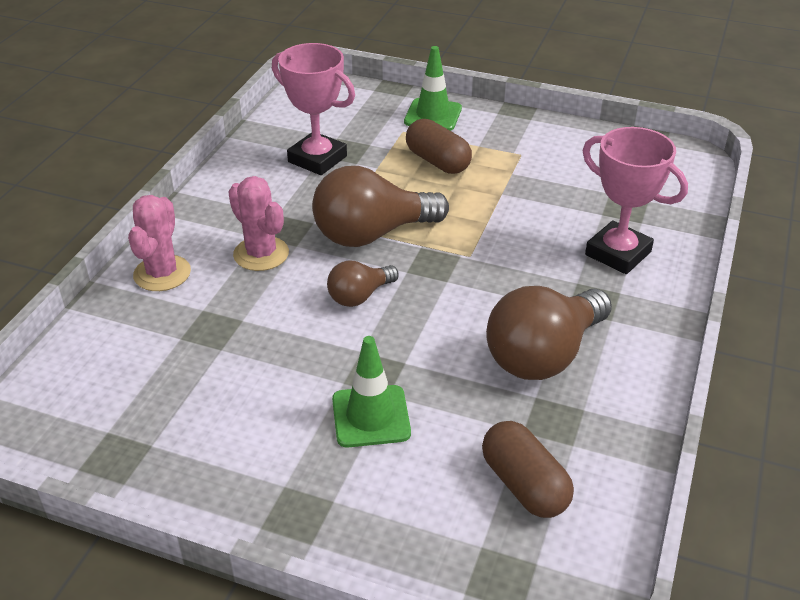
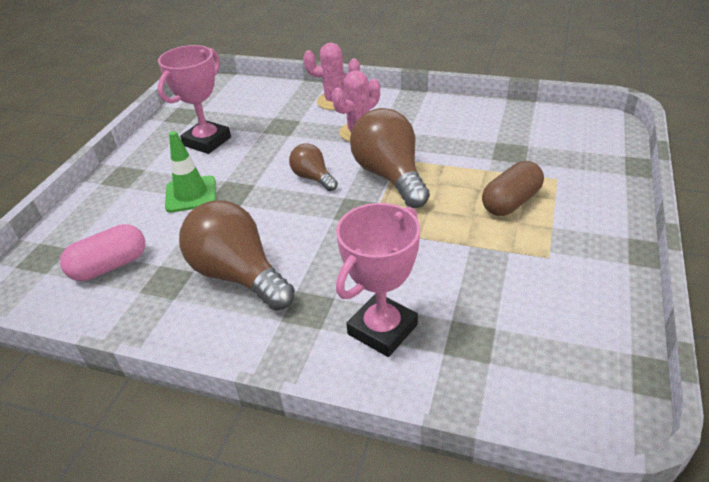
camera: 90 degrees right, 0 degrees up
pink trophy [272,43,355,175] -> pink trophy moved to [158,45,231,154]
green traffic cone [404,46,462,131] -> none
brown capsule [482,421,574,518] -> pink capsule [60,224,145,281]

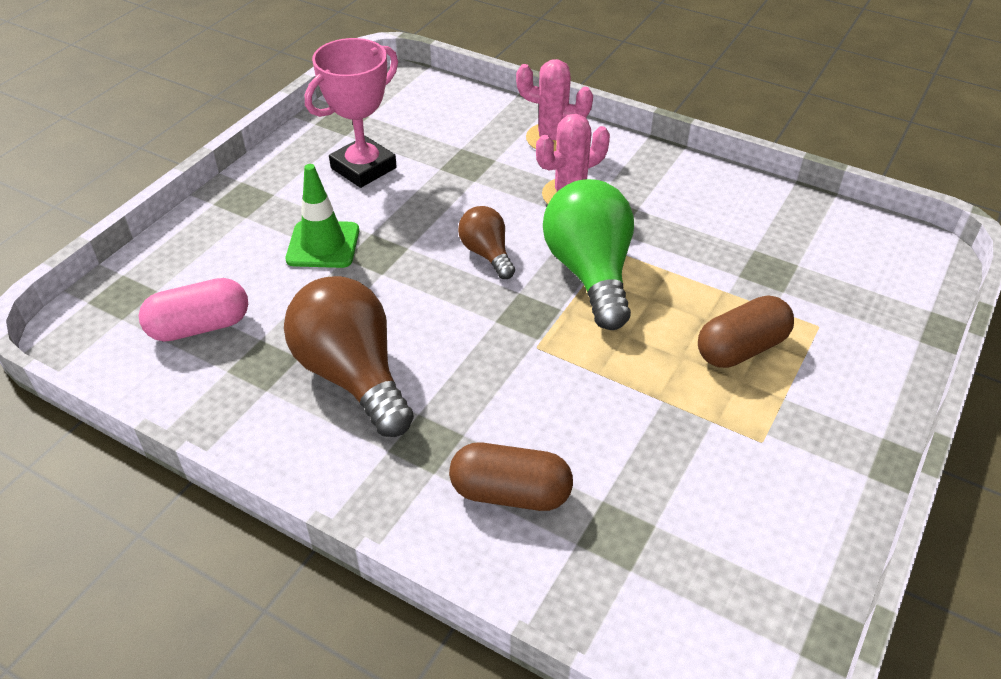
camera: 10 degrees right, 5 degrees up
pink trophy [336,203,420,357] -> brown capsule [449,443,573,511]
brown light bulb [350,108,430,208] -> green light bulb [543,179,634,330]

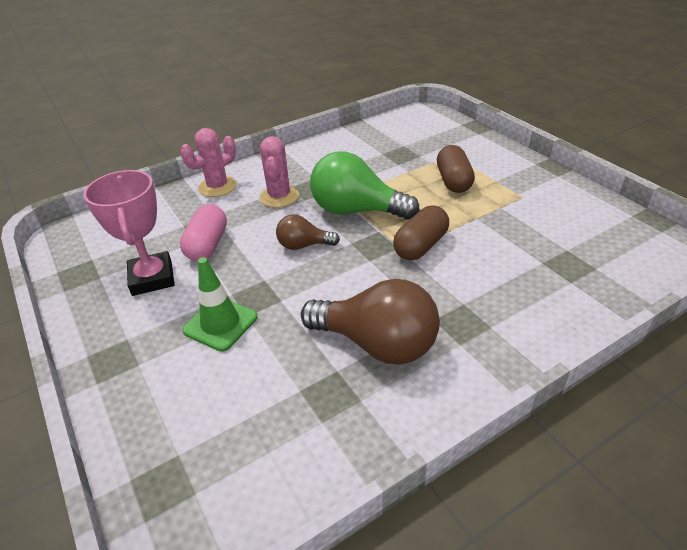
camera: 60 degrees left, 5 degrees down
pink capsule [139,278,248,342] -> pink capsule moved to [180,204,227,261]
brown light bulb [284,276,414,437] -> brown light bulb turned 150 degrees counterclockwise [301,279,440,364]
brown capsule [449,443,573,511] -> brown capsule moved to [393,206,449,260]

